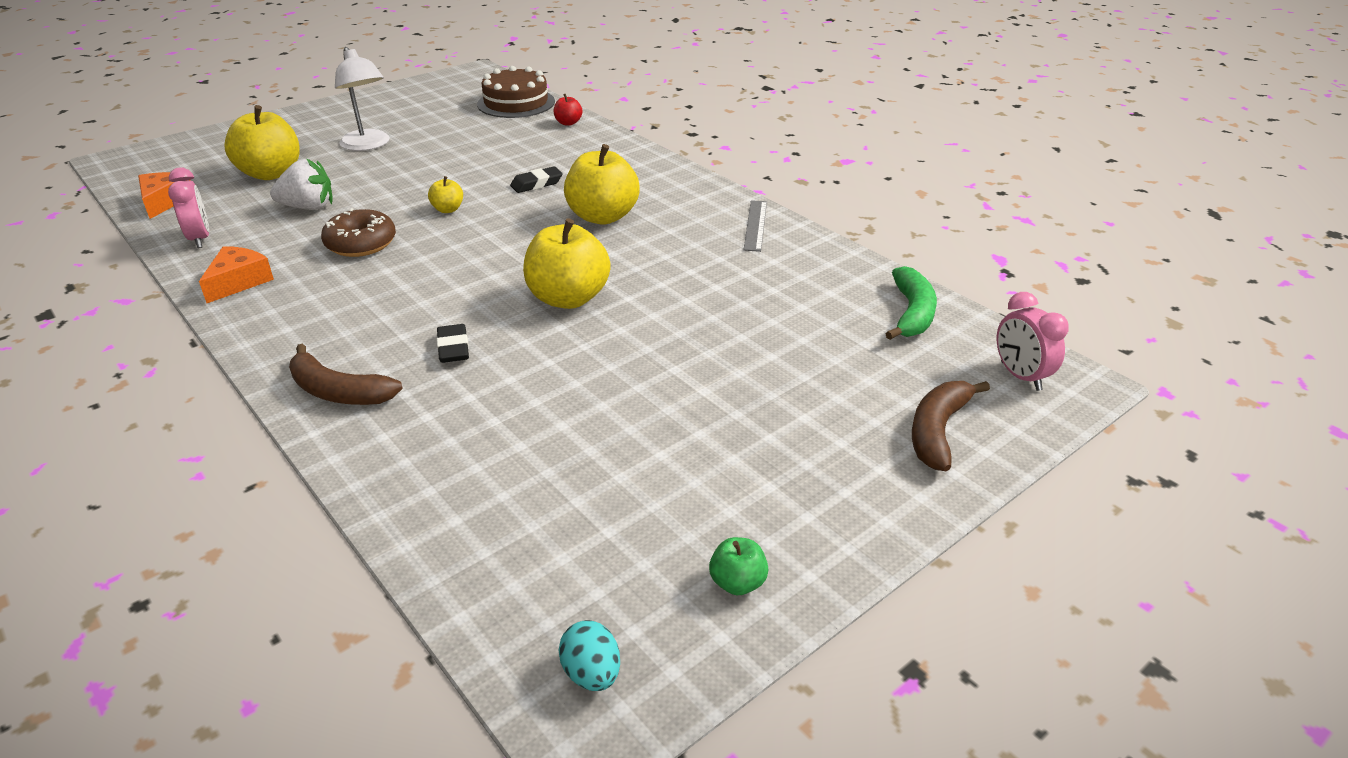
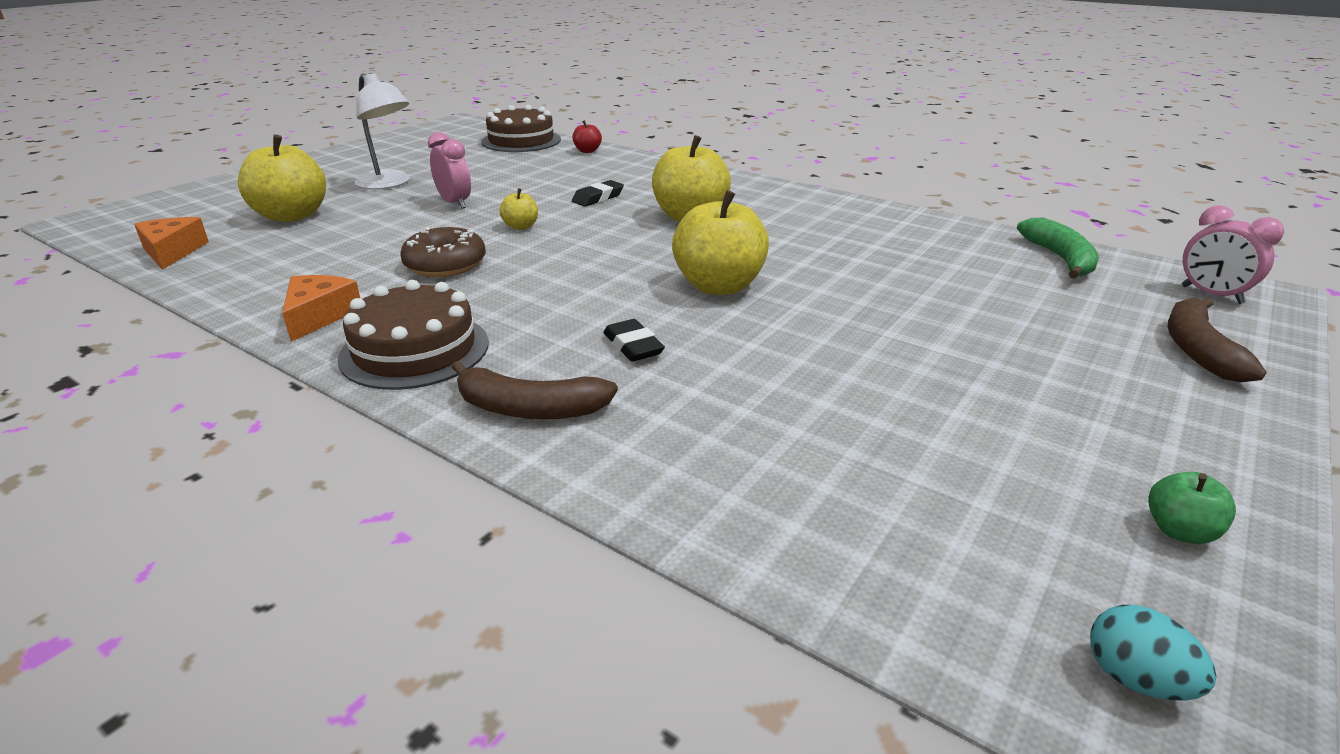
camera: 15 degrees left, 5 degrees down
pink clock [168,167,209,248] -> pink clock moved to [428,132,471,209]
white strawberry [270,158,333,210] -> none
grey ruler [744,200,767,252] -> none
none -> brown cake [338,280,489,390]

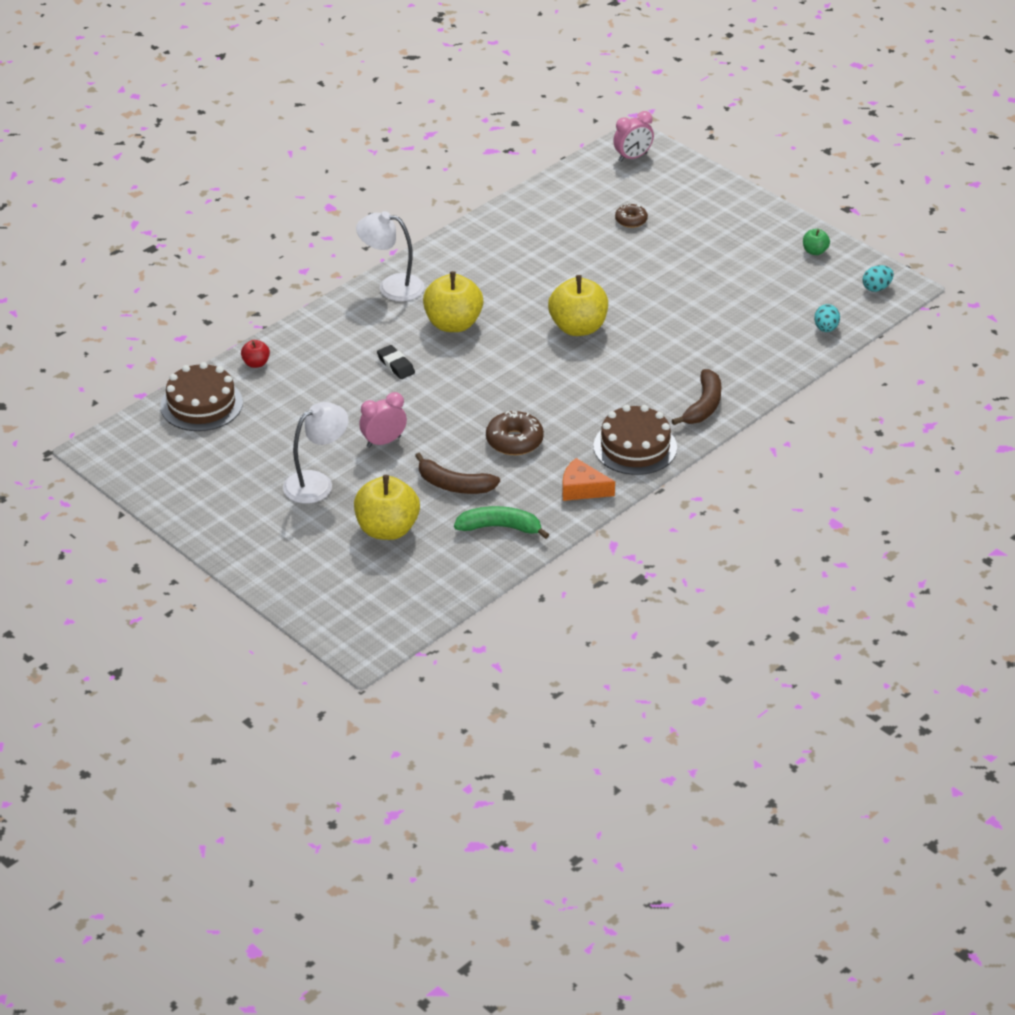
camera: 80 degrees left, 10 degrees up
orange cheese [134,217,209,270] -> none
yellow apple [500,188,538,230] -> none
black eraser [604,319,665,362] -> none
green banana [1017,218,1099,279] -> green banana moved to [454,506,549,539]
brown banana [1168,297,1266,382] -> brown banana moved to [415,453,500,494]
none -> white lamp [356,211,424,301]
none -> brown donut [615,204,648,228]
none -> turquoise egg [814,304,840,332]

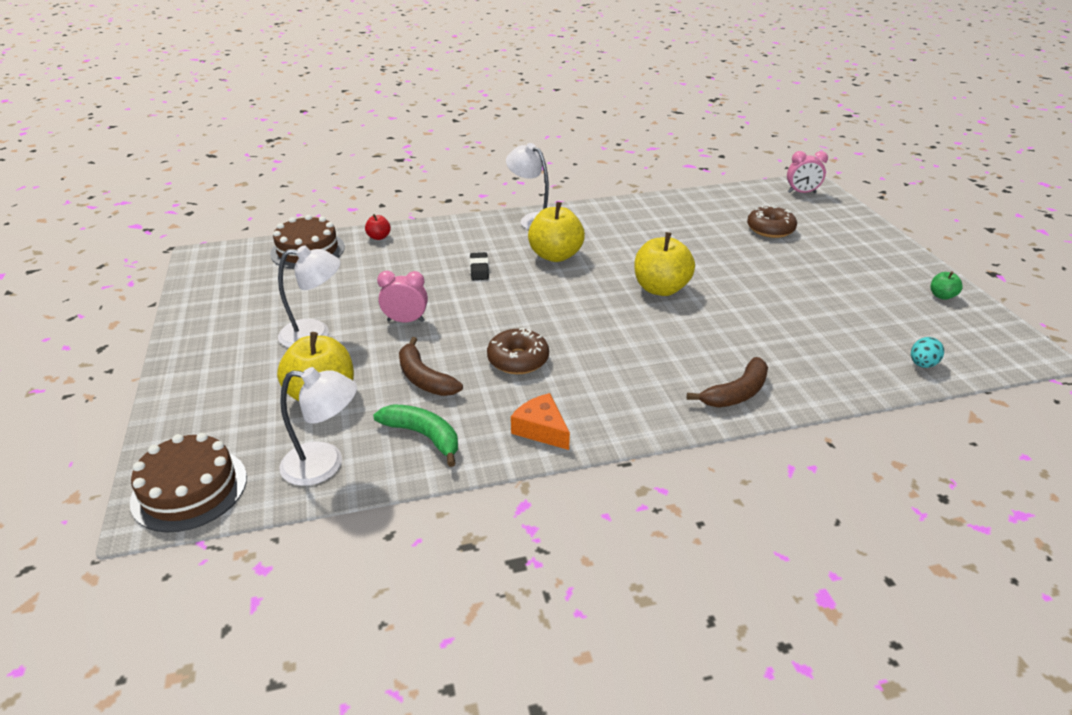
camera: 30 degrees right, 5 degrees down
brown cake [593,405,677,475] -> brown cake moved to [130,433,247,532]
brown donut [615,204,648,228] -> brown donut [747,205,797,238], size x1.60
turquoise egg [863,265,894,292] -> none
none -> white lamp [279,367,357,486]

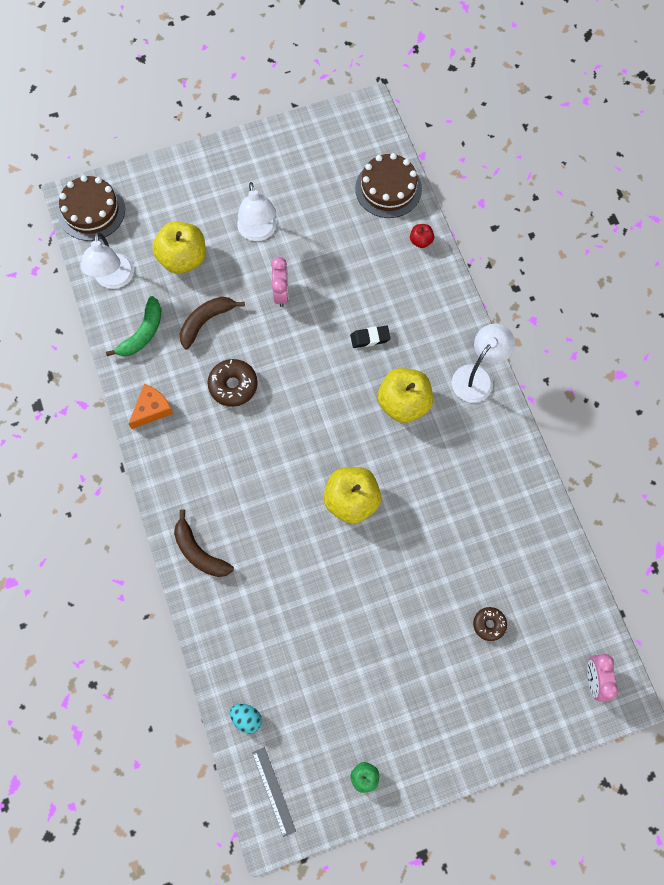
camera: 85 degrees right, 35 degrees up
brown donut [747,205,797,238] -> brown donut [473,607,507,641], size x0.63
none -> grey ruler [252,747,296,837]

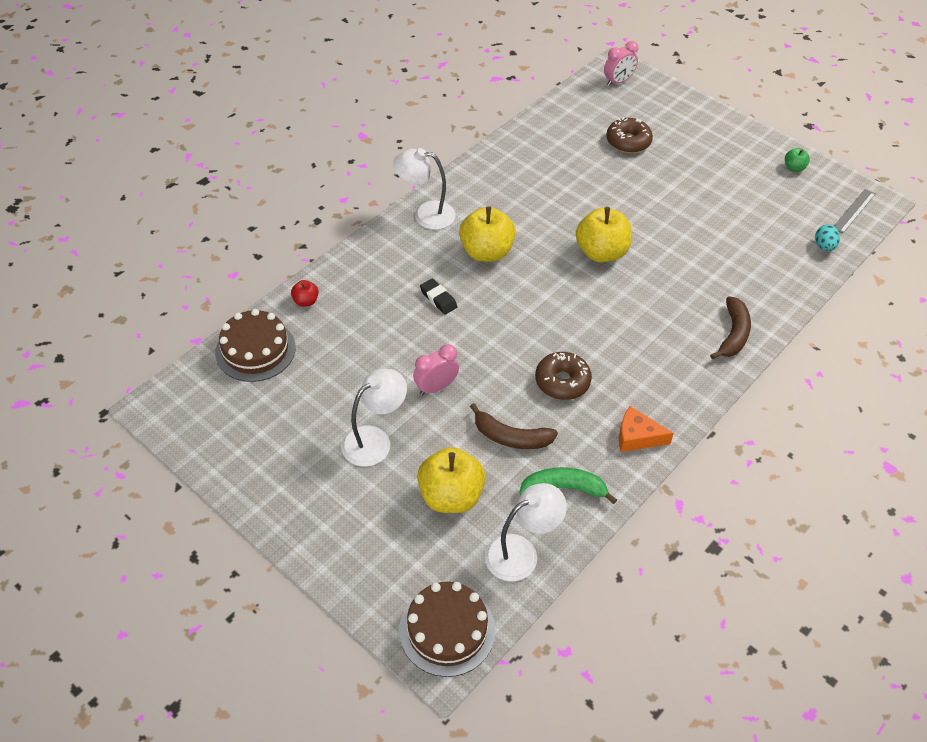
camera: 120 degrees left, 20 degrees down
brown donut [473,607,507,641] -> brown donut [606,117,653,153], size x1.60

